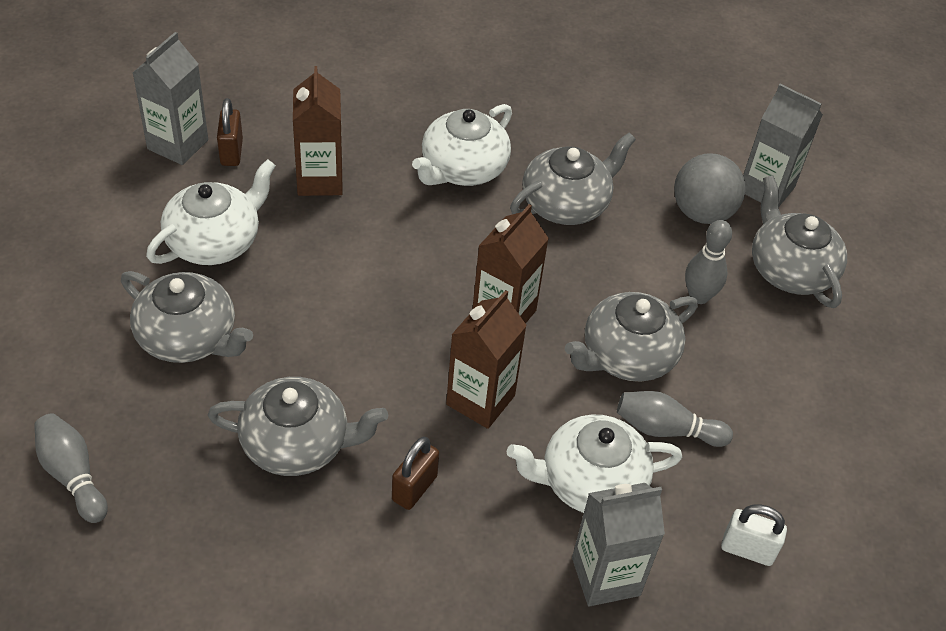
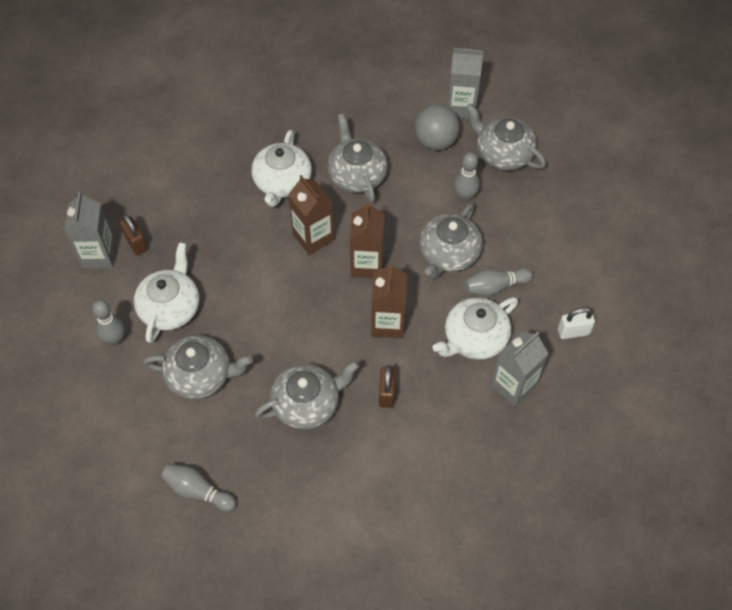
camera: 25 degrees left, 10 degrees up
brown carton [293,66,343,196] -> brown carton moved to [288,175,334,255]
grey teapot [510,133,636,225] -> grey teapot turned 45 degrees counterclockwise [328,114,388,202]
none -> grey bowling pin [92,300,125,346]

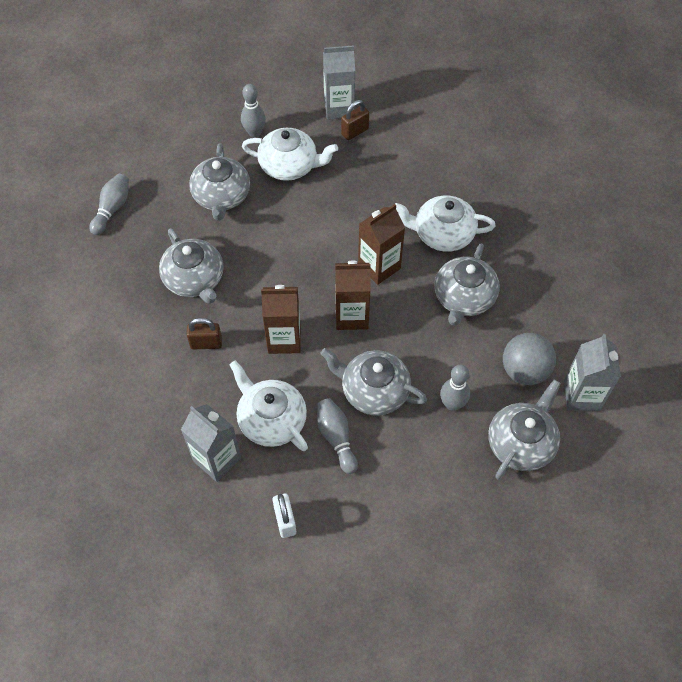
camera: 85 degrees right, 0 degrees up
grey teapot [328,114,388,202] -> grey teapot turned 135 degrees clockwise [435,243,500,326]

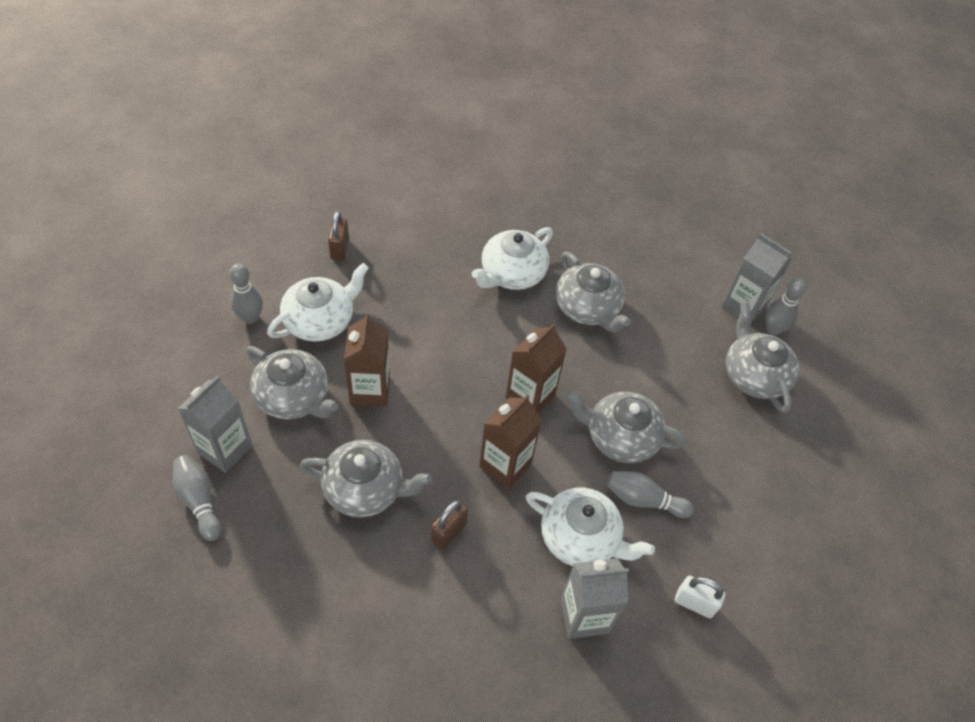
camera: 55 degrees left, 5 degrees down
white teapot [229,360,308,451] -> white teapot turned 150 degrees counterclockwise [526,487,655,566]
grey teapot [321,348,427,416] -> grey teapot turned 45 degrees clockwise [566,390,687,463]
grey carton [323,45,355,120] -> grey carton moved to [178,376,252,473]
brown carton [358,204,405,285] -> brown carton moved to [344,313,390,407]
grey bowling pin [440,365,470,411] -> grey bowling pin moved to [765,278,807,335]
grey ball [503,333,556,385] -> none

